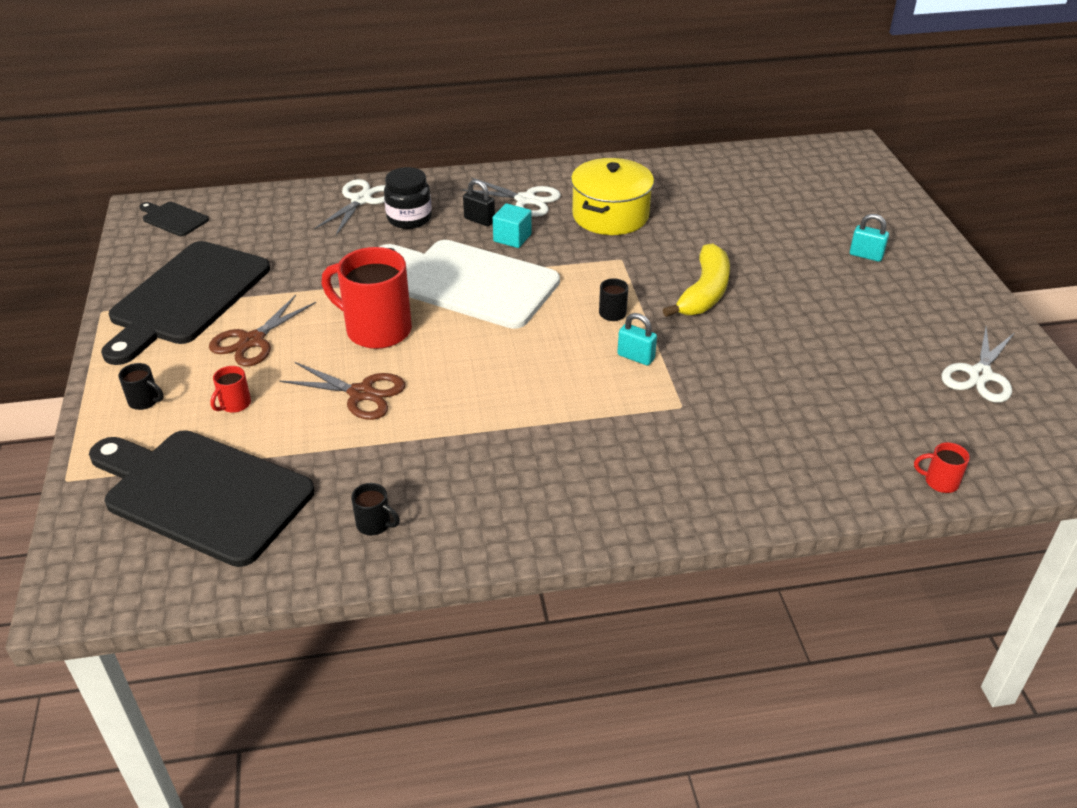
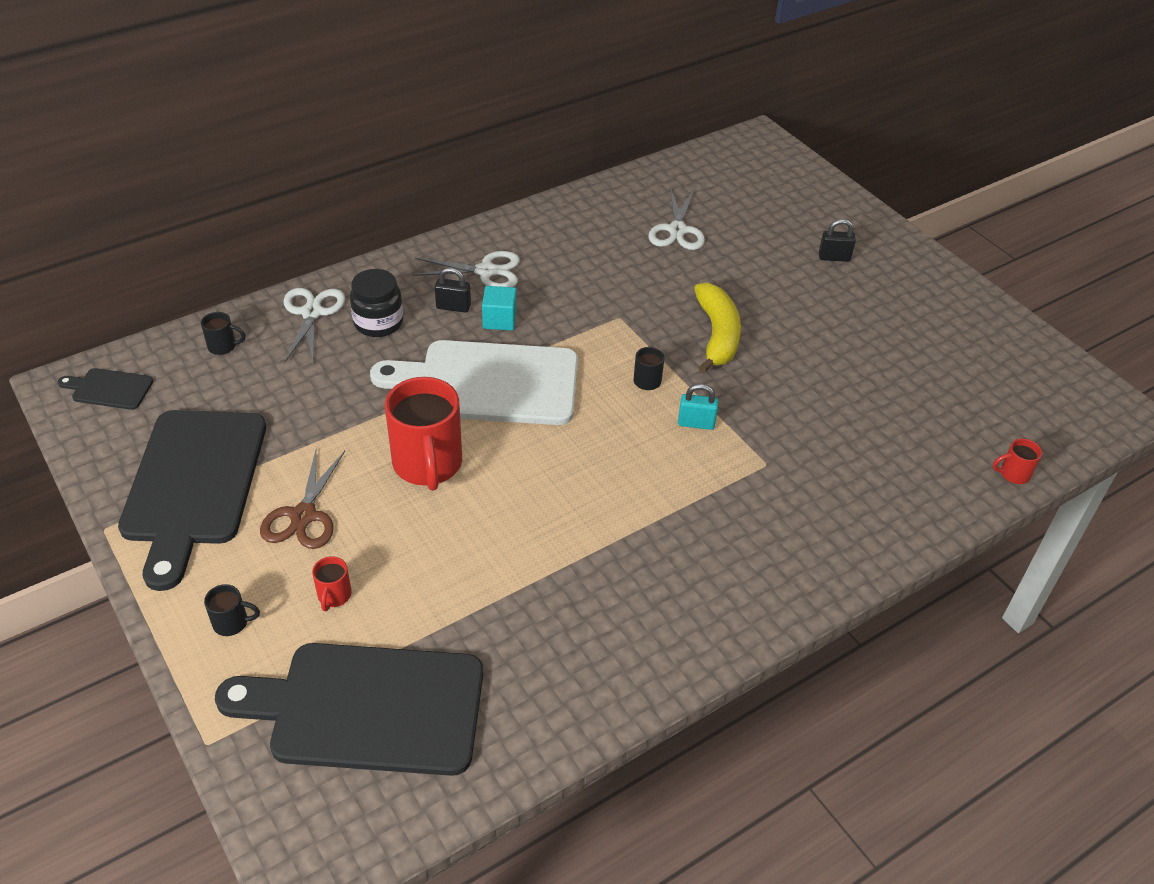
camera: 25 degrees left, 5 degrees up
brown scissors [280,362,405,420] -> none
red mug [321,247,412,349] -> red mug turned 105 degrees counterclockwise [385,377,462,491]
black mug [351,483,400,535] -> black mug moved to [201,312,246,355]
yellow pot [571,158,654,235] -> none
turquoise padlock [850,214,889,262] -> black padlock [819,219,856,262]
white scissors [941,327,1015,403] -> white scissors moved to [648,189,705,250]

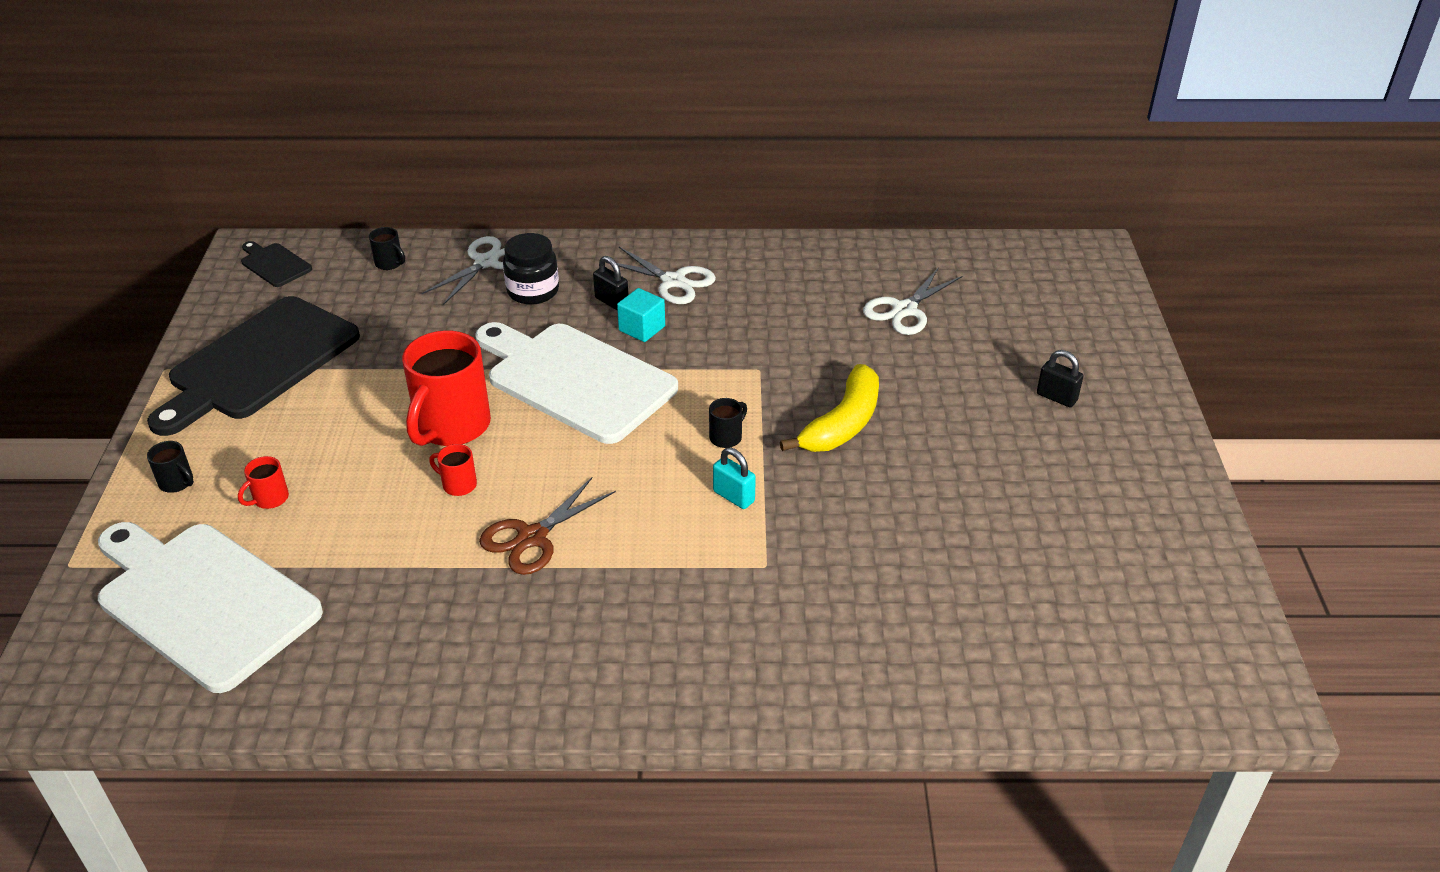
camera: 35 degrees right, 5 degrees down
black cutting board [215,643,483,776] -> white cutting board [98,522,323,693]
brown scissors [260,450,345,549] -> brown scissors moved to [479,476,616,575]
red mug [993,439,1042,484] -> red mug moved to [429,444,477,496]

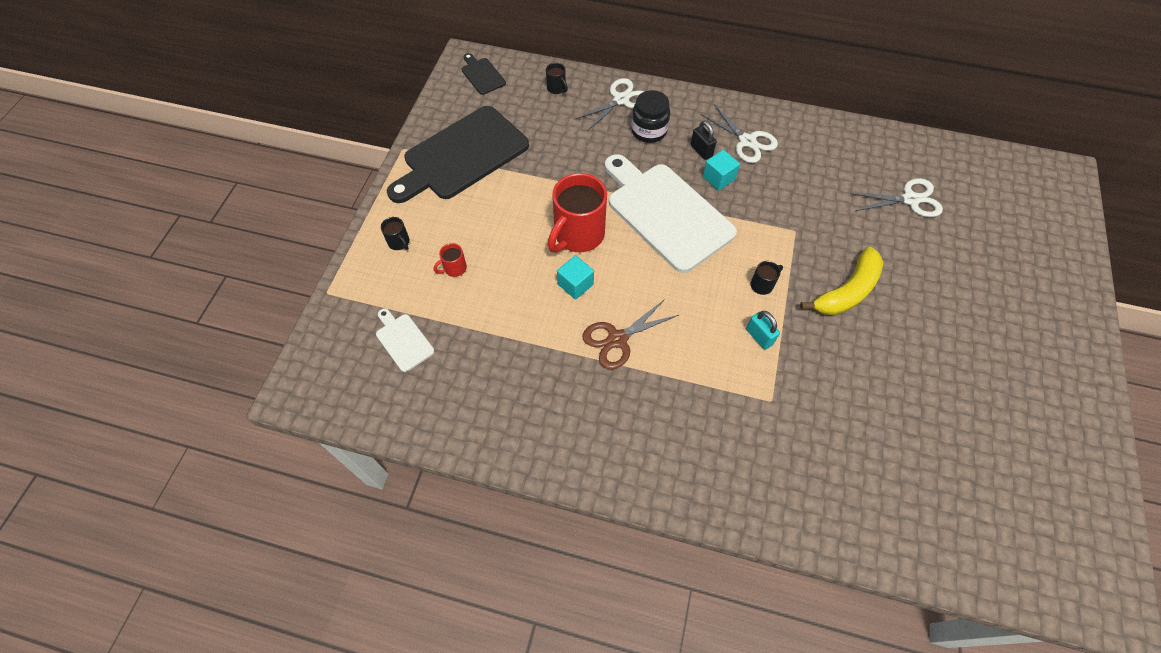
camera: 15 degrees right, 20 degrees up
white cutting board [98,522,323,693] -> white cutting board [376,309,435,372], size x0.44
red mug [429,444,477,496] -> turquoise cube [557,255,594,300]
white scissors [863,267,962,335] -> white scissors turned 150 degrees counterclockwise [850,178,943,217]
black padlock [1037,350,1083,407] -> none

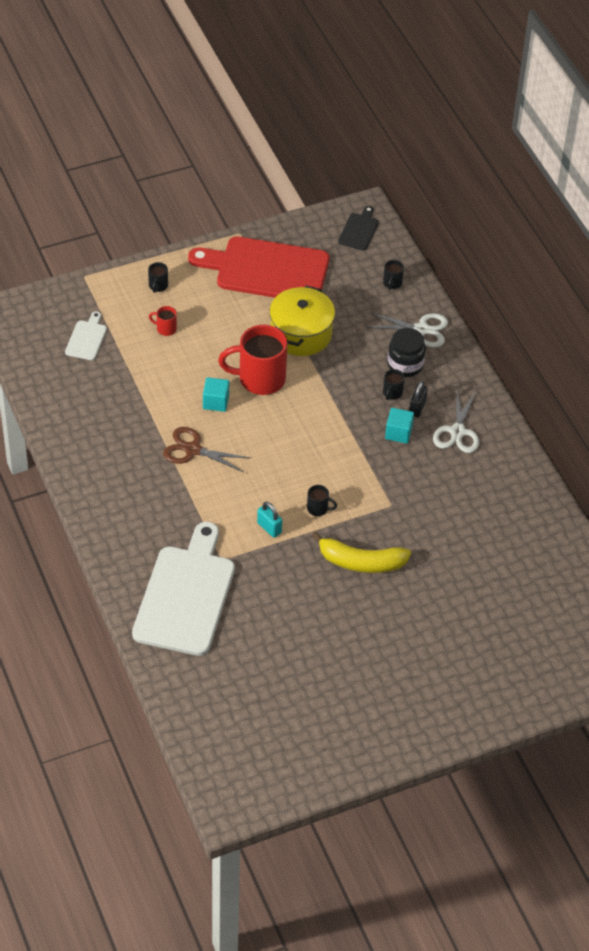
camera: 50 degrees right, 10 degrees down
black cutting board [387,106,529,203] -> red cutting board [188,236,329,298]
white cutting board [605,154,737,273] -> white cutting board moved to [132,522,235,656]
turquoise padlock [746,311,780,350] -> turquoise padlock turned 60 degrees counterclockwise [257,501,282,538]
white scissors [850,178,943,217] -> none
none -> yellow pot [269,286,335,356]
none -> black mug [383,369,405,400]

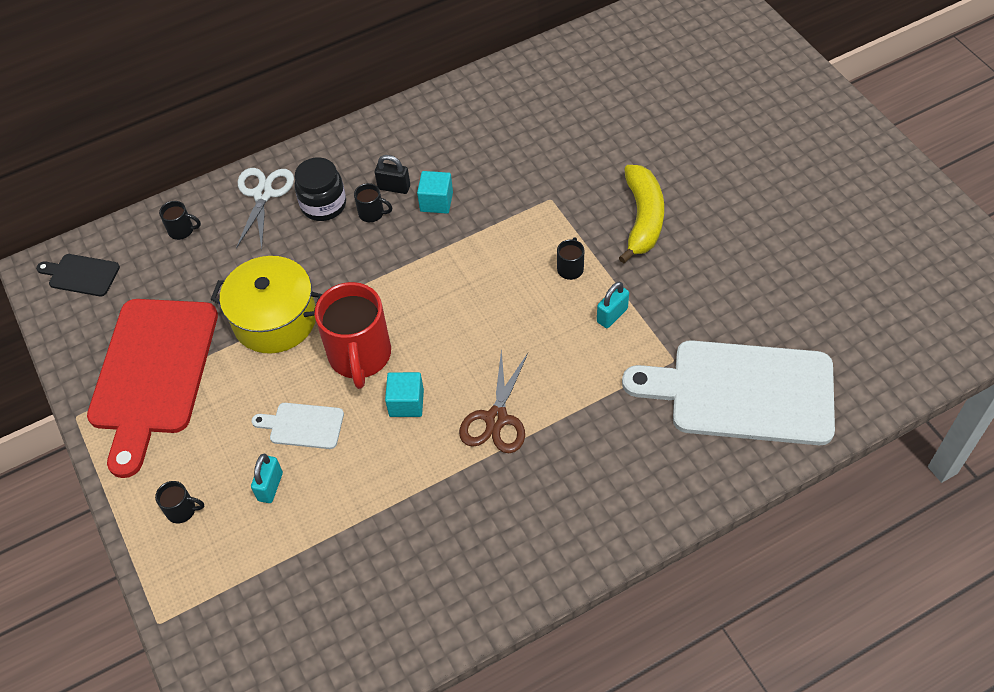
camera: 90 degrees left, 5 degrees up
white cutting board [65,311,107,360] -> white cutting board moved to [252,403,344,449]
red mug [149,306,177,336] -> turquoise padlock [251,454,283,503]
white scissors [433,389,479,453] -> none

